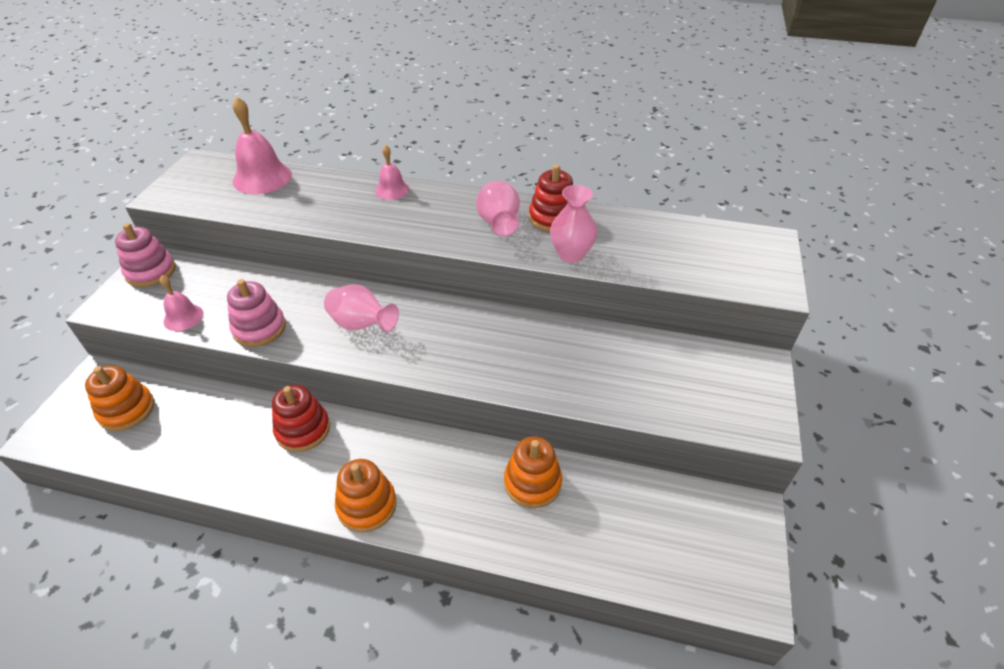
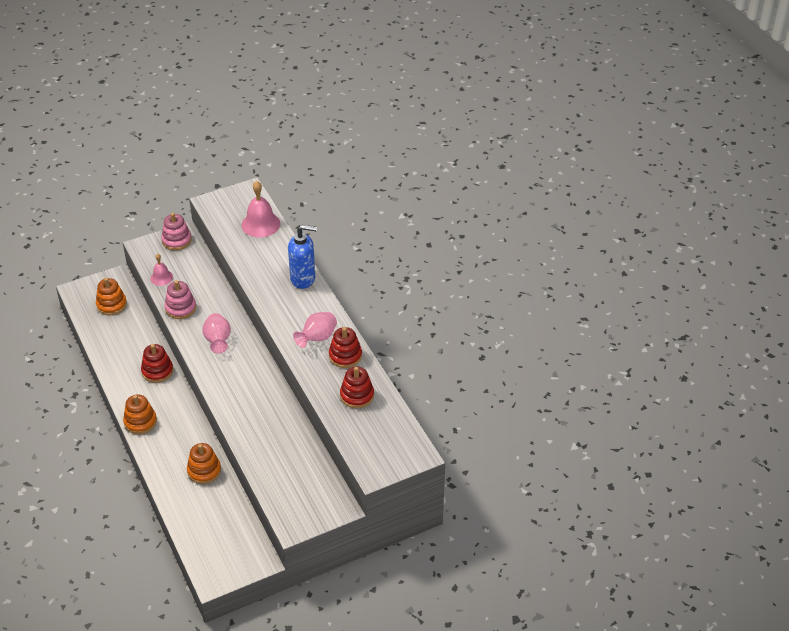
camera: 50 degrees right, 0 degrees up
pink bell [375,144,409,200] -> blue soap dispenser [288,225,317,289]
pink vase [550,185,597,263] -> none
none -> red stacking toy [340,367,374,409]

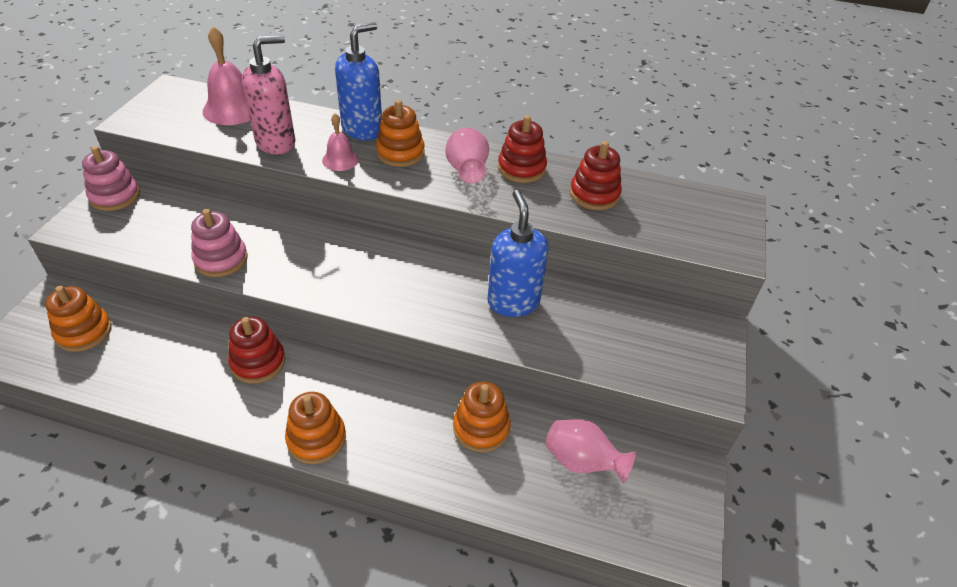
camera: 50 degrees left, 0 degrees up
pink bell [150,254,173,286] -> pink bell moved to [322,113,359,171]
pink vase [202,313,231,354] -> pink vase moved to [546,419,636,484]
none -> pink soap dispenser [242,35,295,155]
none -> orange stacking toy [376,100,425,167]
none -> blue soap dispenser [488,190,549,317]

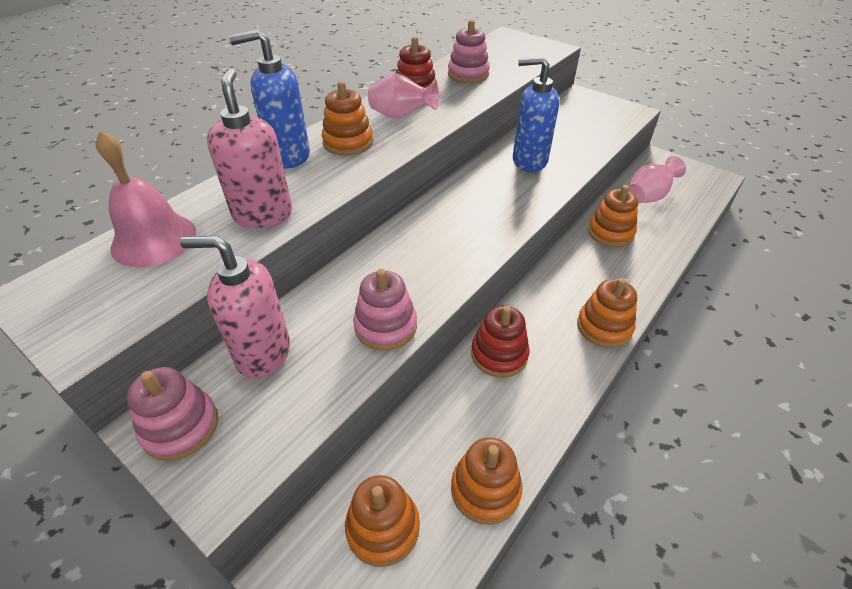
camera: 65 degrees left, 0 degrees up
pink bell [322,113,359,171] -> none
blue soap dispenser [335,22,382,140] -> blue soap dispenser turned 75 degrees counterclockwise [229,29,310,168]
red stacking toy [570,141,622,210] -> pink stacking toy [448,20,490,83]
none -> pink soap dispenser [180,235,290,379]
none -> orange stacking toy [451,437,523,525]

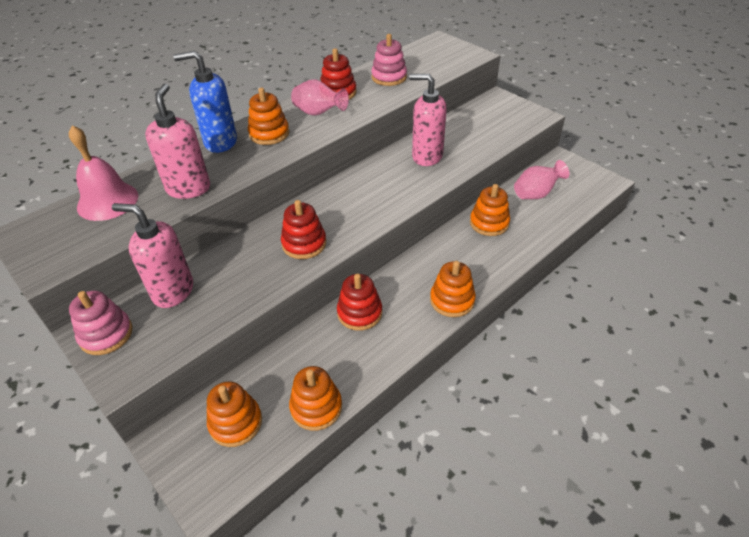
camera: 10 degrees right, 0 degrees up
pink stacking toy [353,269,417,351] -> none
blue soap dispenser [513,56,560,172] -> pink soap dispenser [409,74,447,166]
none -> red stacking toy [281,200,326,259]

